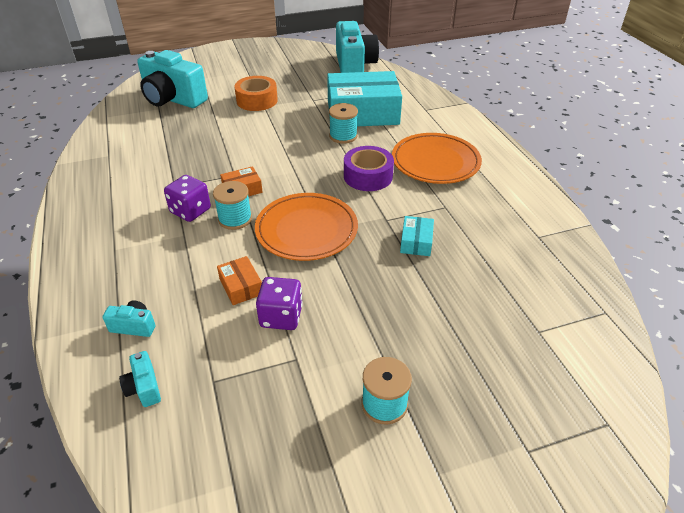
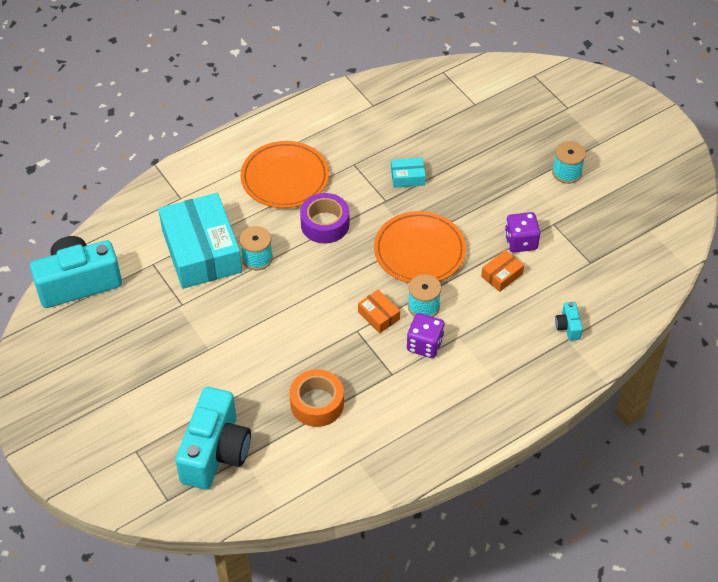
camera: 105 degrees left, 10 degrees up
turquoise camera [119,351,161,407] -> none
orange tape [234,76,278,111] -> orange tape moved to [290,369,344,427]

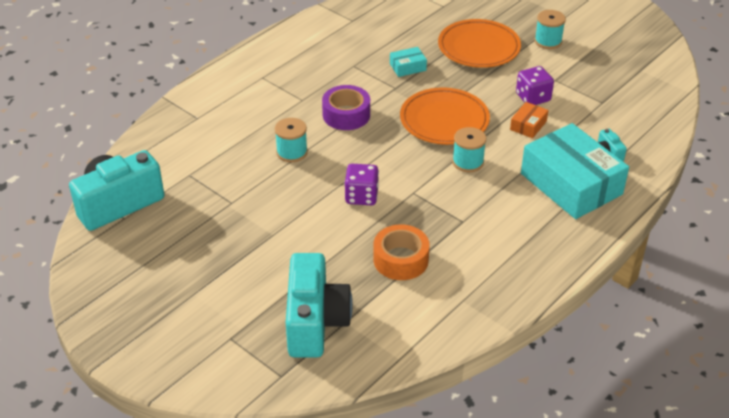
camera: 15 degrees left, 10 degrees down
turquoise box [158,193,242,289] -> turquoise box moved to [521,123,629,219]
orange plate [241,141,329,208] -> orange plate moved to [438,19,521,68]
orange box [358,290,400,333] -> none
purple dice [407,313,445,358] -> purple dice moved to [344,164,379,205]

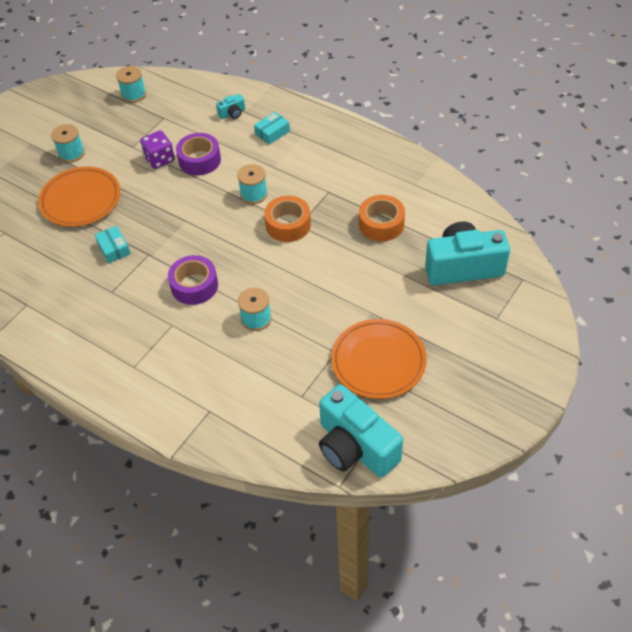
camera: 95 degrees left, 10 degrees up
purple dice [344,164,379,205] -> none
orange plate [400,88,490,145] -> orange plate moved to [331,319,427,399]
orange box [510,102,548,138] -> purple tape [176,133,221,176]
turquoise box [521,123,629,219] -> turquoise box [254,112,290,145], size x0.42
none -> turquoise spool [116,66,146,103]
none -> orange tape [264,196,311,242]

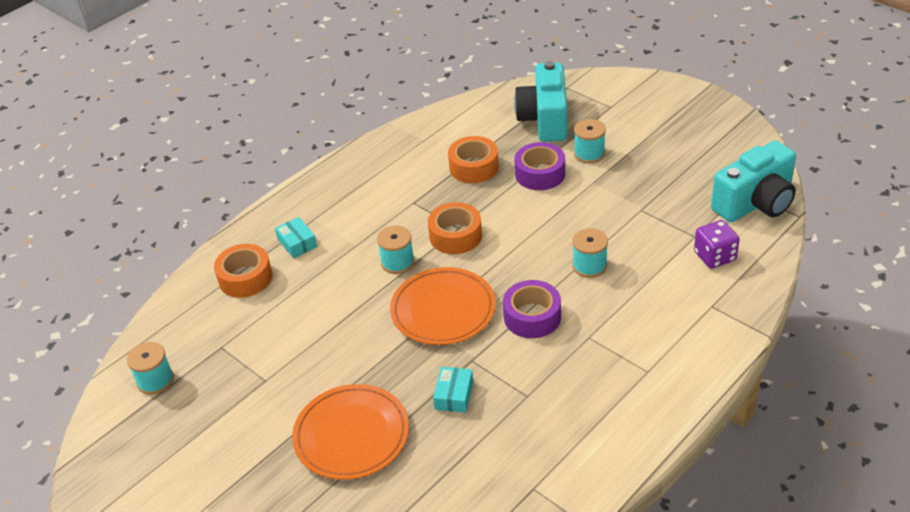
camera: 80 degrees left, 10 degrees down
turquoise spool [51,124,85,162] -> turquoise spool moved to [574,119,606,163]
turquoise box [95,226,131,263] -> turquoise box turned 60 degrees counterclockwise [433,367,473,413]
purple dice [140,130,175,169] -> purple dice moved to [694,220,740,269]
purple tape [176,133,221,176] -> purple tape moved to [514,142,565,190]
turquoise camera [216,94,245,119] -> orange tape [214,244,273,298]
orange plate [331,319,427,399] -> orange plate moved to [390,267,496,345]

